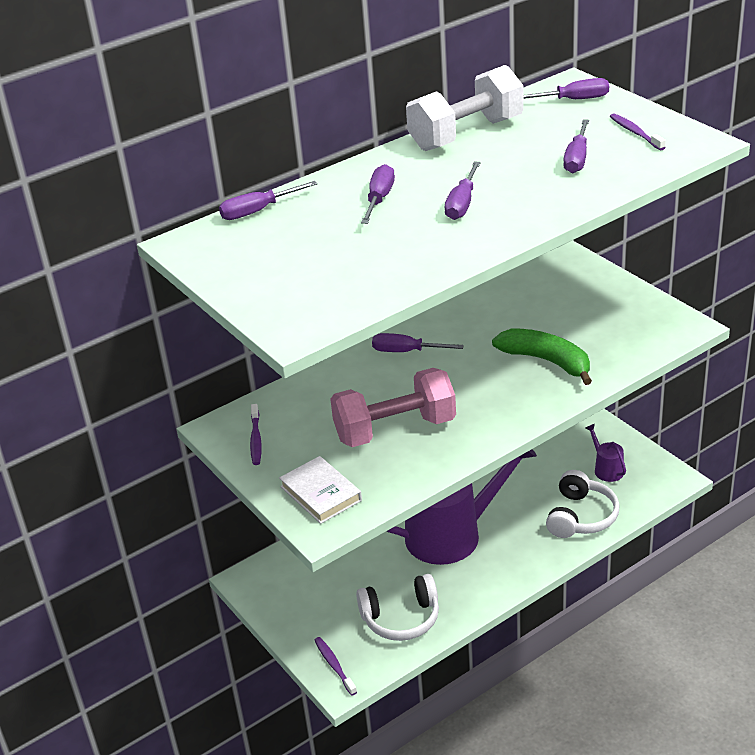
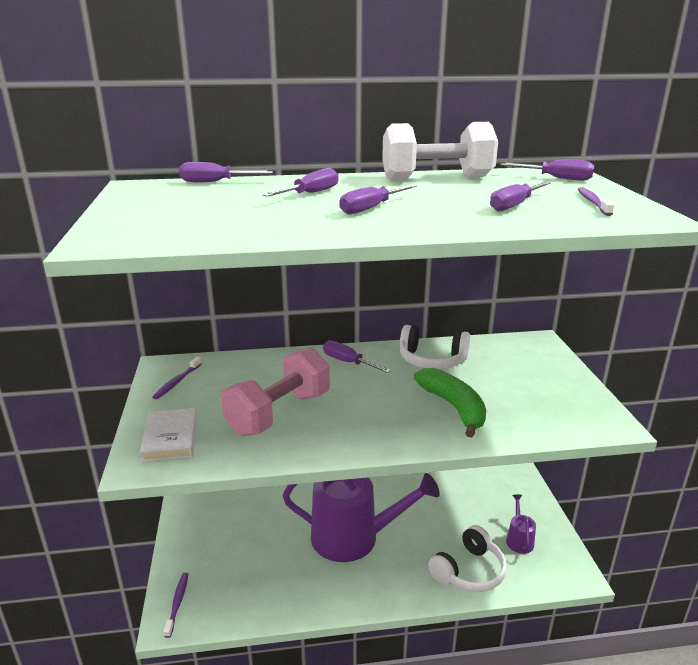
camera: 25 degrees right, 10 degrees down
pink dumbbell [330,368,456,447] -> pink dumbbell turned 60 degrees counterclockwise [221,347,330,436]
white headphones [356,574,439,641] -> white headphones moved to [400,325,470,369]

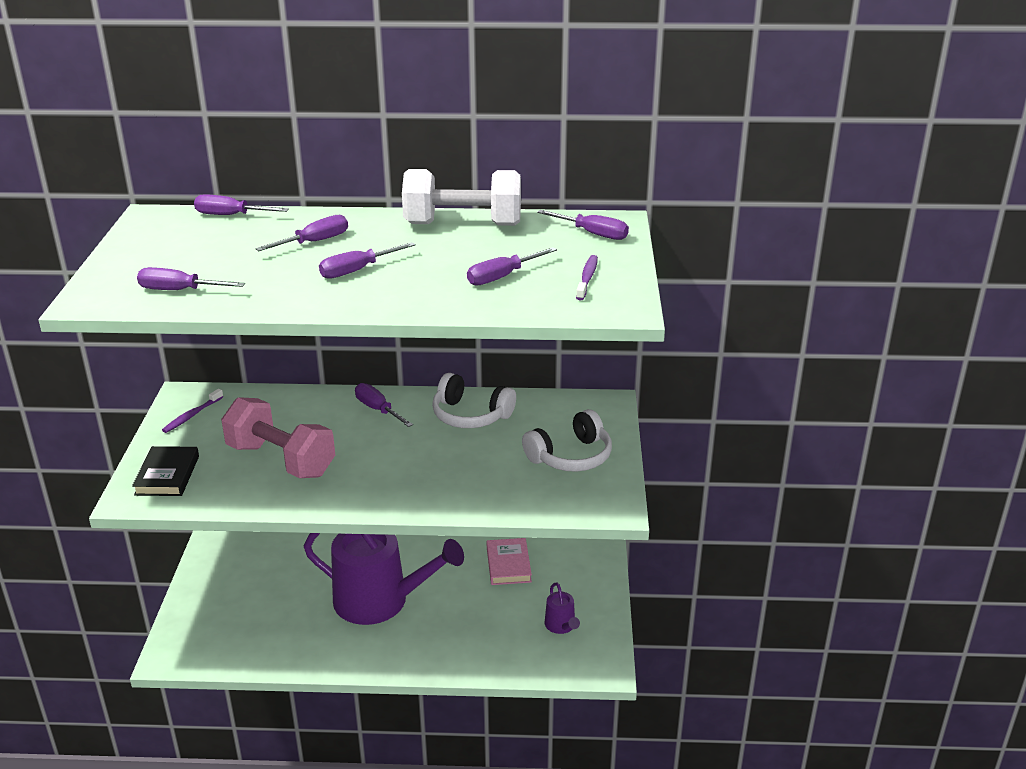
camera: 10 degrees right, 5 degrees up
white book [140,408,197,462] -> black book [132,446,199,496]
purple toothbrush [164,573,188,638] -> none
pink dumbbell [221,347,330,436] -> pink dumbbell turned 75 degrees clockwise [221,397,335,478]
green banana [414,368,486,438] -> none
white headphones [428,525,507,592] -> white headphones moved to [522,409,612,472]
purple watering can [506,494,536,554] -> purple watering can turned 150 degrees clockwise [545,582,580,634]
none -> purple screwdriver [137,267,245,290]
none -> pink book [487,538,532,585]

